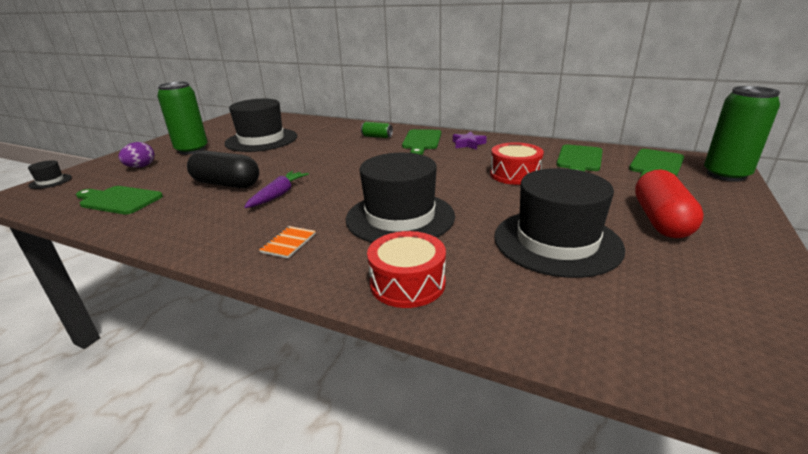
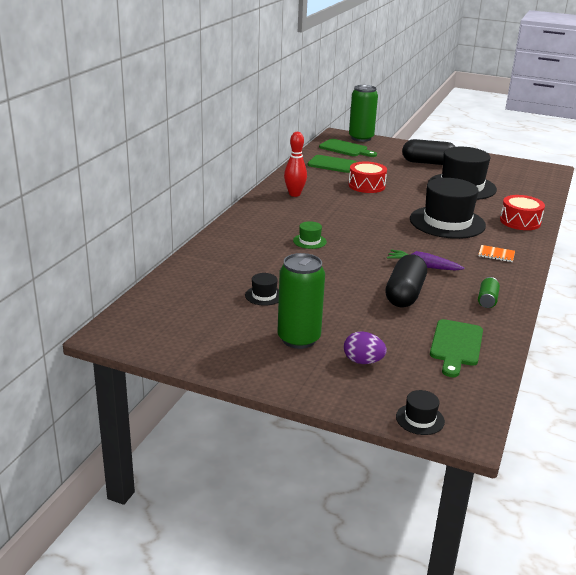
camera: 95 degrees left, 0 degrees up
black hat [224,99,297,152] -> black hat [245,273,279,306], size x0.42
green can [361,122,393,138] -> green can moved to [478,277,500,308]
green cutting board [402,129,441,155] -> none
purple star [453,132,487,150] -> red bowling pin [284,132,307,197]
red capsule [635,169,704,238] -> black capsule [402,139,456,165]
none -> green hat [293,221,327,249]

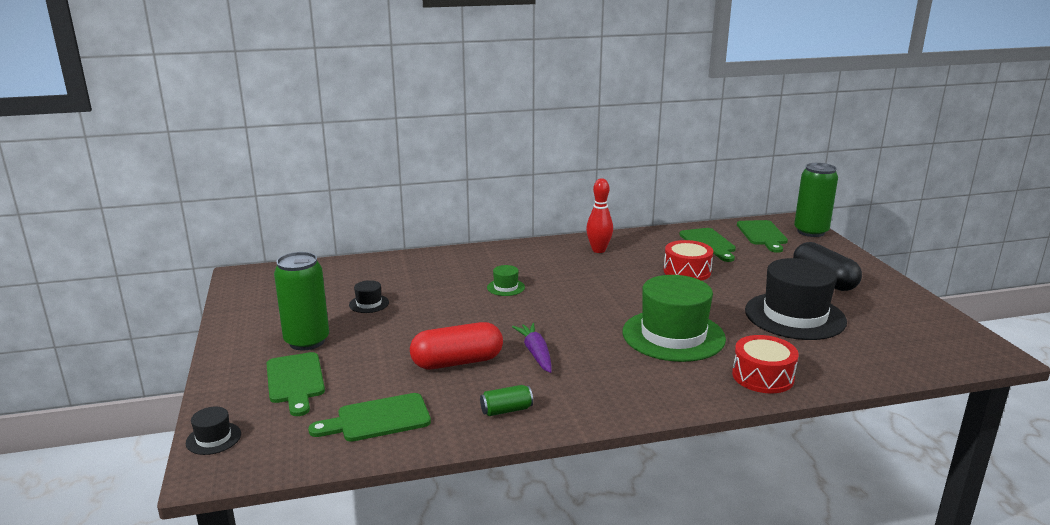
camera: 55 degrees right, 5 degrees down
purple egg [344,331,387,364] -> green cutting board [266,352,325,416]
black capsule [385,254,427,307] -> red capsule [410,322,503,369]
black hat [410,178,486,239] -> green hat [622,275,726,362]
orange notebook [478,245,515,262] -> none

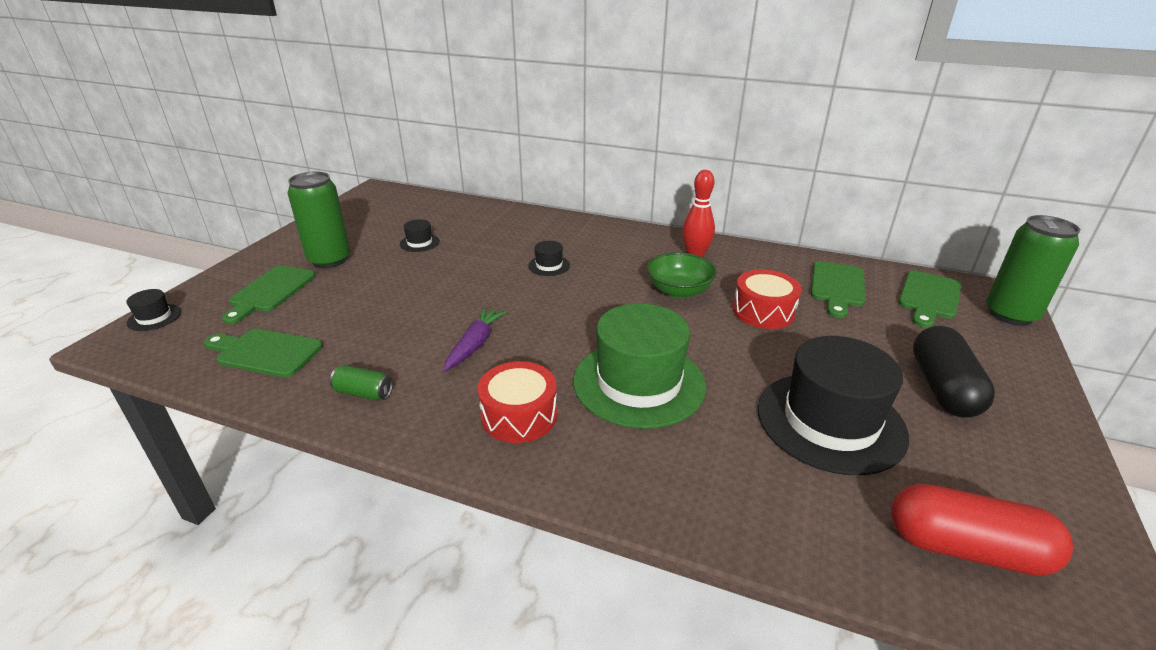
camera: 35 degrees right, 10 degrees up
red capsule [410,322,503,369] -> red capsule moved to [891,484,1073,576]
green hat [487,265,525,296] -> black hat [528,241,570,276]
red drum [732,335,799,393] -> red drum moved to [477,361,557,443]
none -> green bowl [647,252,717,298]

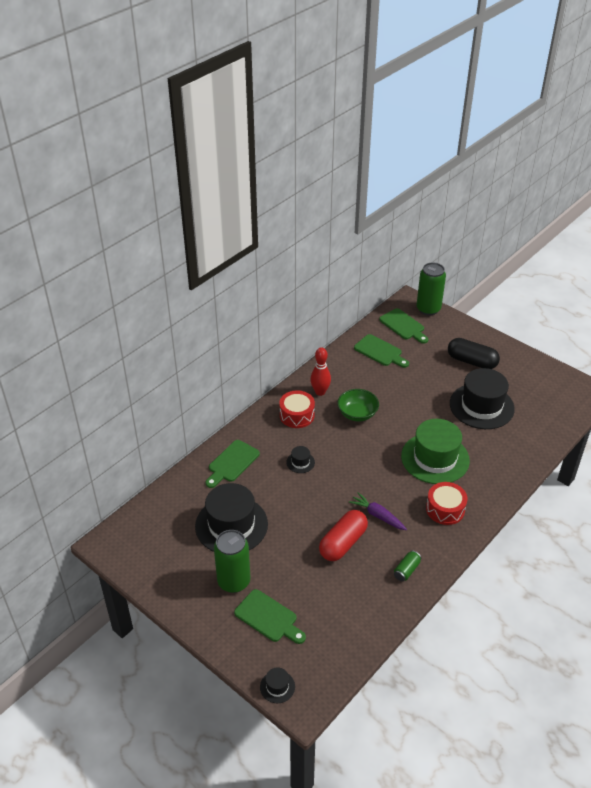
camera: 70 degrees left, 10 degrees up
green cutting board [204,329,323,378] -> green cutting board moved to [206,440,260,488]
black hat [400,219,440,252] -> black hat [195,483,268,552], size x2.39
red drum [733,270,802,329] -> red drum moved to [279,390,315,428]
red capsule [891,484,1073,576] -> red capsule moved to [319,510,368,561]

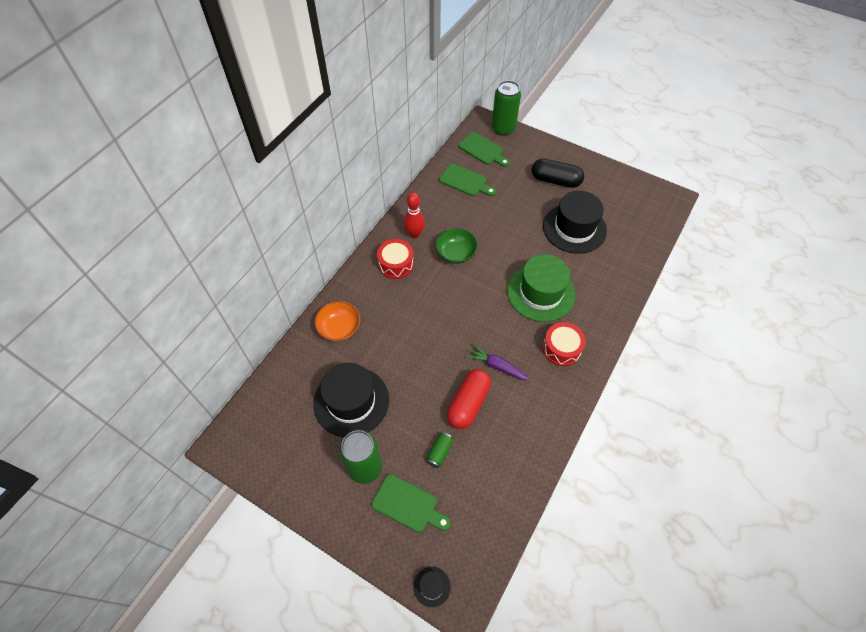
camera: 10 degrees left, 15 degrees up
green cutting board [206,440,260,488] -> orange bowl [315,301,360,342]
black hat [286,446,315,473] -> none
green can [394,551,421,581] -> green can moved to [427,432,453,468]

